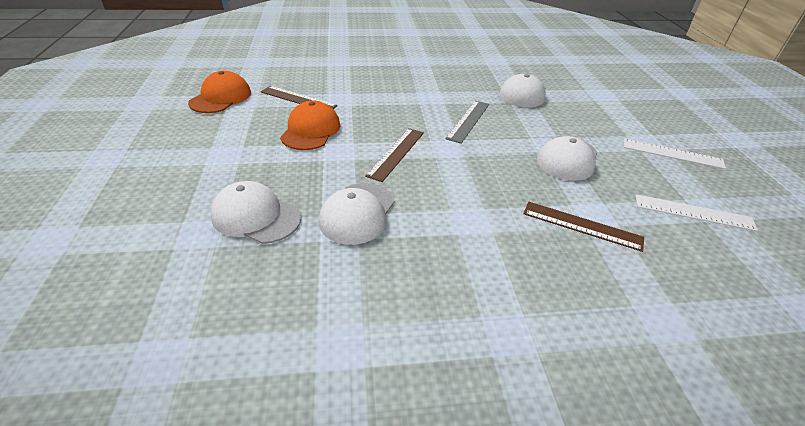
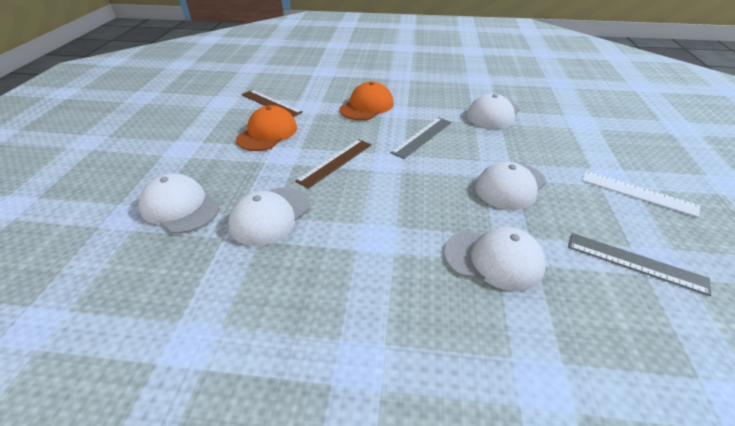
camera: 15 degrees right, 0 degrees up
orange cap [188,71,251,113] -> orange cap moved to [340,82,394,120]
brown ruler [523,201,644,252] -> white cap [444,227,546,291]
white ruler [635,194,758,231] -> grey ruler [568,233,711,296]

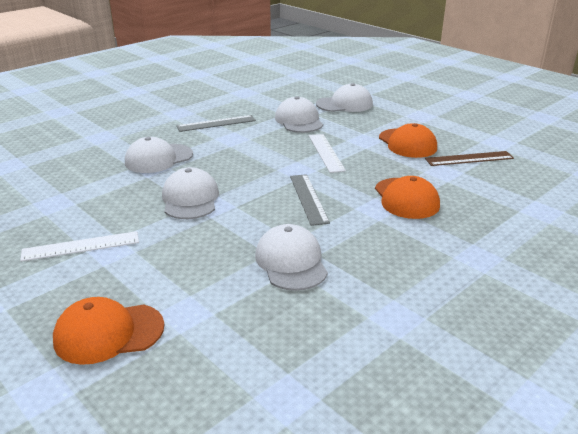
camera: 130 degrees right, 10 degrees down
brown ruler [295,139,371,189] -> white ruler [309,134,346,173]
grey ruler [568,233,711,296] -> grey ruler moved to [177,115,256,132]
none -> orange cap [53,297,165,365]

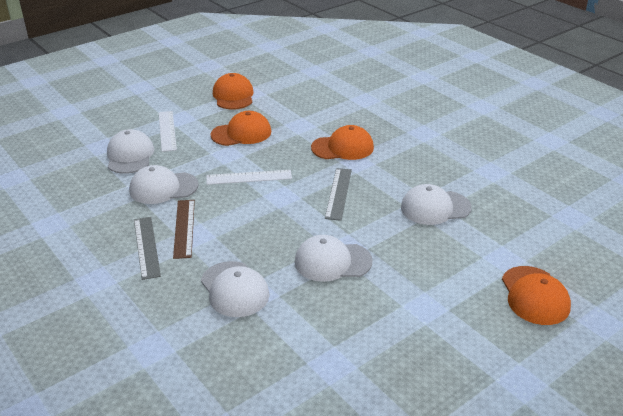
camera: 85 degrees left, 5 degrees up
white ruler [20,231,139,262] -> white ruler moved to [159,111,177,152]
grey ruler [290,174,330,226] -> grey ruler turned 75 degrees counterclockwise [325,168,352,221]
brown ruler [425,151,514,166] -> brown ruler moved to [173,200,195,259]
none -> orange cap [213,73,254,109]

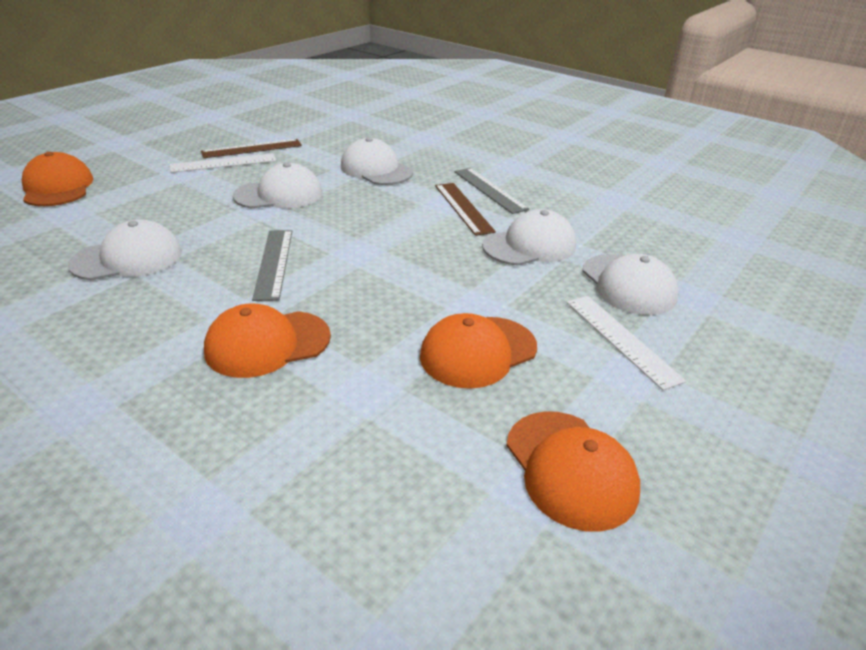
camera: 165 degrees right, 0 degrees up
white ruler [206,170,292,185] -> white ruler moved to [170,153,276,173]
none -> brown ruler [201,139,302,158]

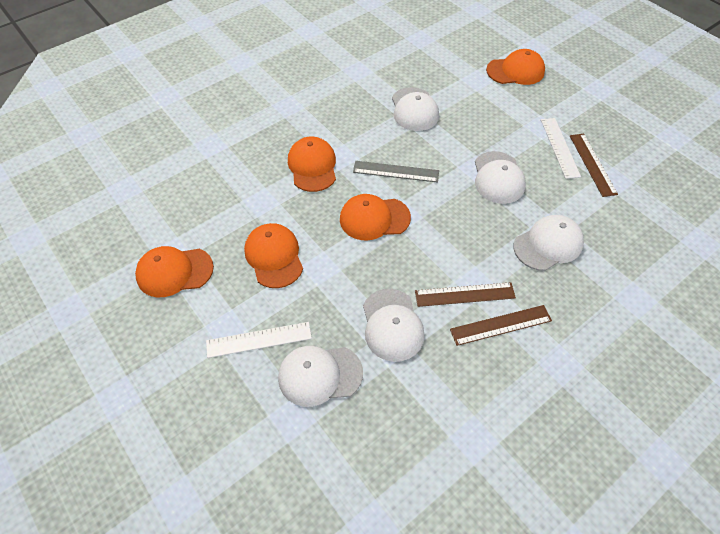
camera: 105 degrees right, 20 degrees up
grey ruler [454,168,529,214] -> brown ruler [450,305,552,346]
none -> orange cap [340,194,411,240]

